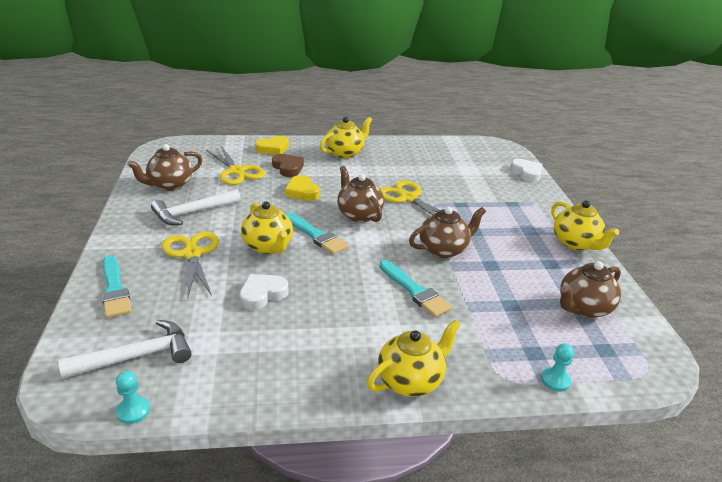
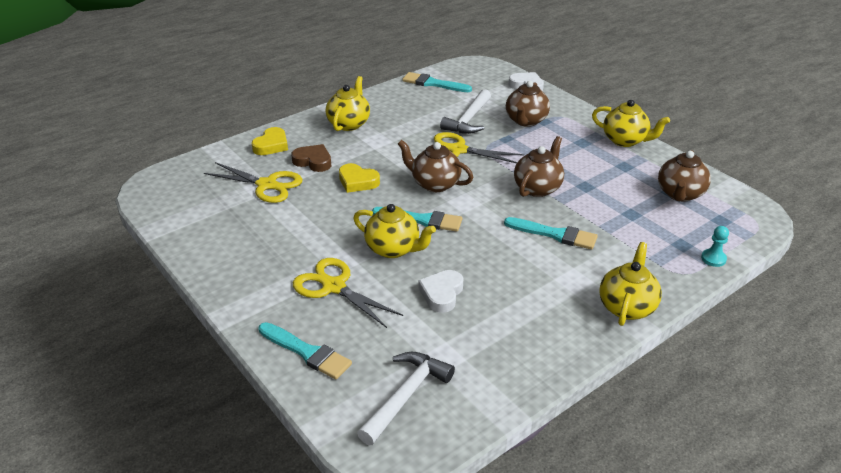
camera: 30 degrees left, 5 degrees up
turquoise pawn [116,371,150,424] -> none
brown teapot [127,144,202,191] -> brown teapot moved to [506,81,550,127]
white hammer [151,189,241,225] -> white hammer moved to [440,89,491,134]
none -> turquoise brush [402,72,472,92]

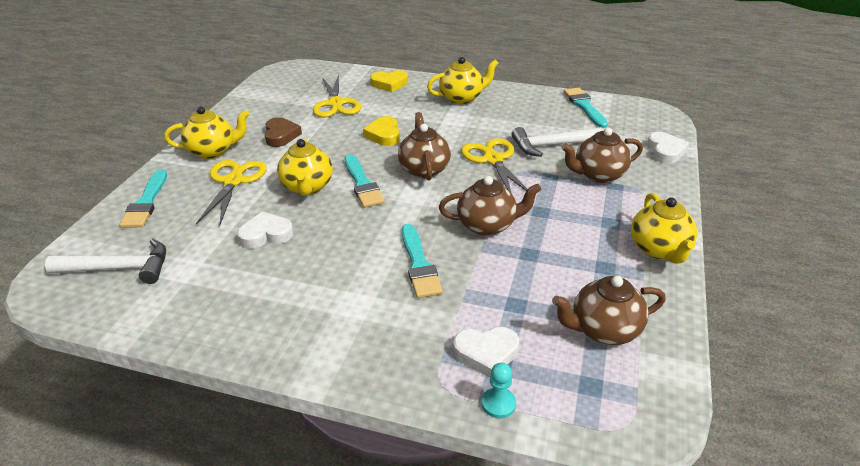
camera: 55 degrees right, 0 degrees up
brown heart [291,144,331,172] -> brown heart moved to [265,117,302,147]
yellow teapot [599,242,662,326] -> yellow teapot moved to [164,106,249,159]
none -> white heart [453,327,519,378]

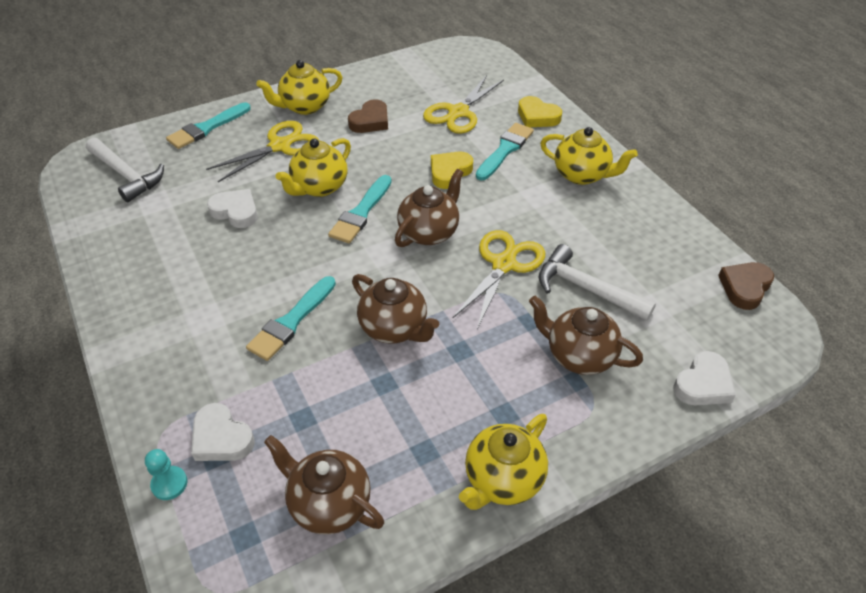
camera: 45 degrees right, 10 degrees up
yellow teapot [164,106,249,159] -> yellow teapot turned 120 degrees clockwise [256,60,342,115]
turquoise brush [564,88,608,128] -> turquoise brush moved to [476,123,534,180]
none -> brown heart [718,262,774,310]

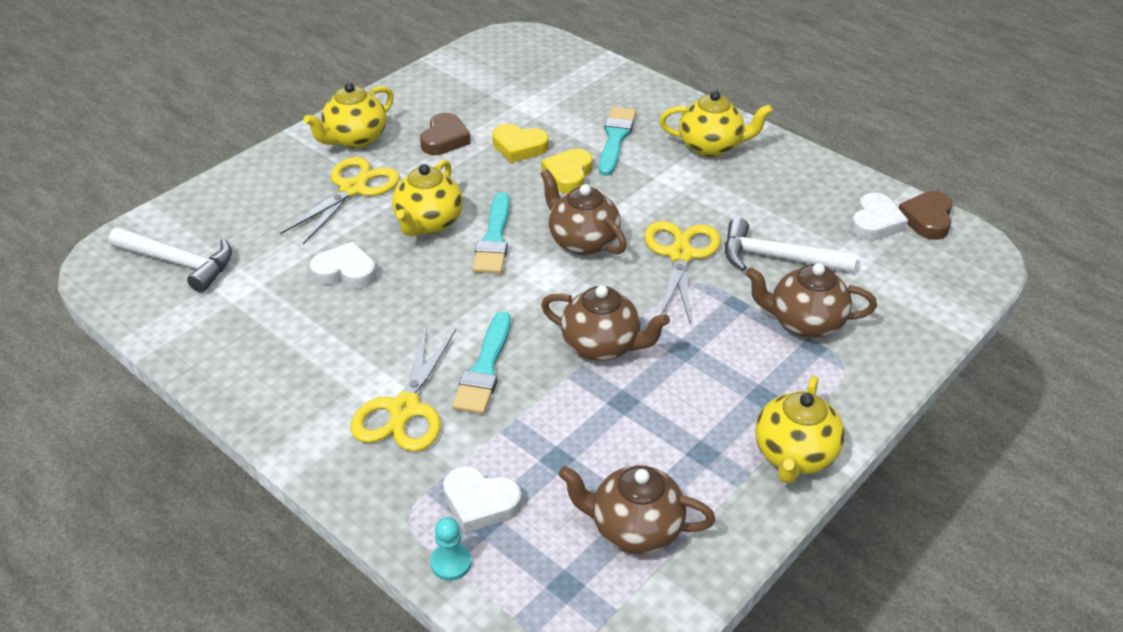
camera: 20 degrees left, 5 degrees down
turquoise brush [166,102,251,149] -> none
brown teapot [395,169,464,247] -> brown teapot turned 60 degrees counterclockwise [540,169,627,255]
yellow scissors [423,75,504,134] -> yellow scissors moved to [351,325,456,452]
yellow heart [518,96,562,127] -> yellow heart moved to [492,124,549,163]
white heart [673,351,736,406] -> white heart moved to [851,193,908,241]

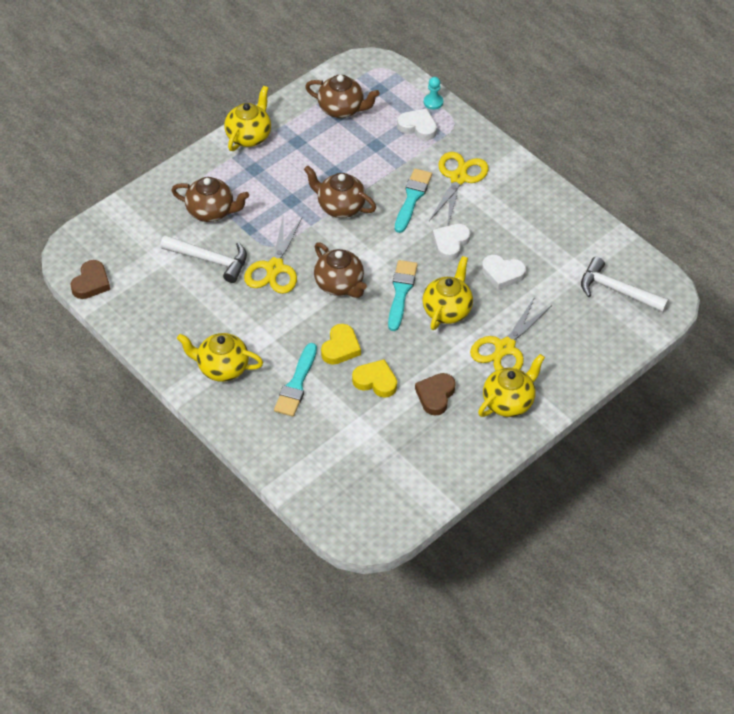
camera: 175 degrees left, 10 degrees up
white heart [851,193,908,241] -> white heart moved to [432,224,471,261]

